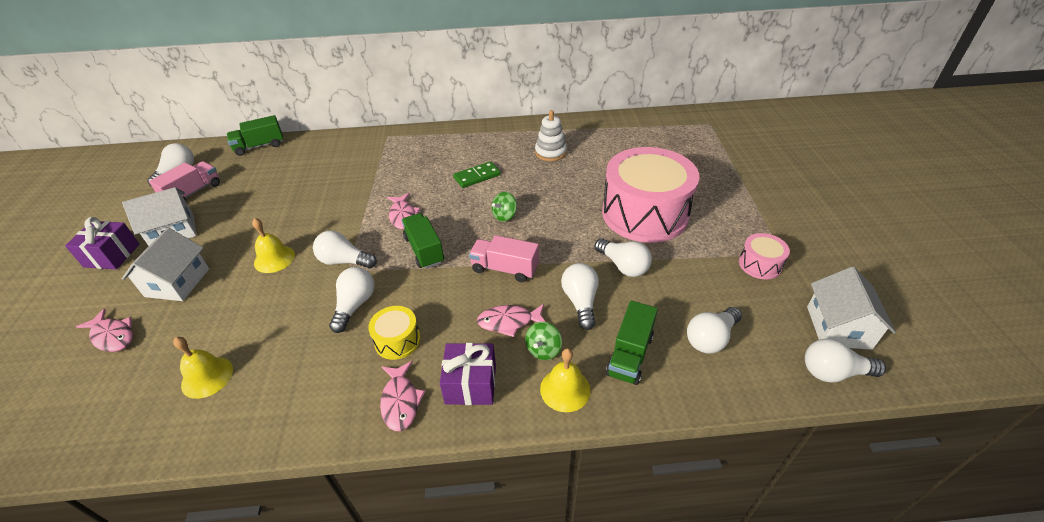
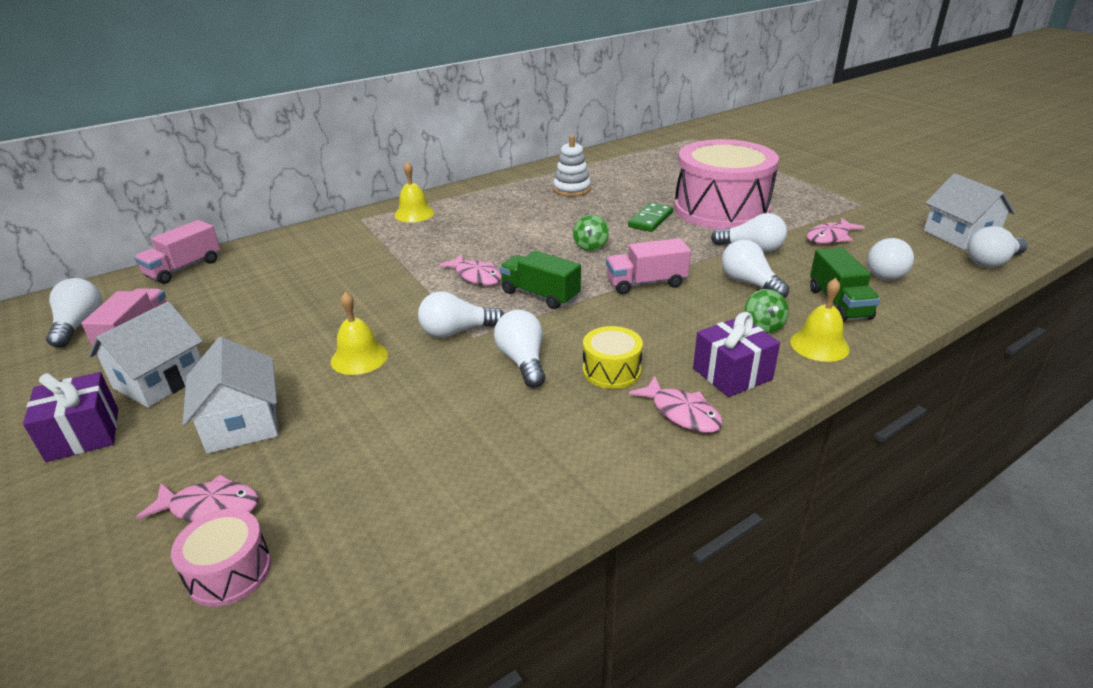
camera: 30 degrees left, 10 degrees down
yellow bell [173,337,233,399] -> yellow bell moved to [394,161,435,222]
green truck [227,115,284,156] -> pink truck [134,220,220,284]
green domino [453,161,501,188] -> green domino moved to [628,202,673,232]
pink fish [477,304,545,337] -> pink fish moved to [807,218,865,244]
pink drum [739,233,790,279] -> pink drum moved to [171,509,271,607]

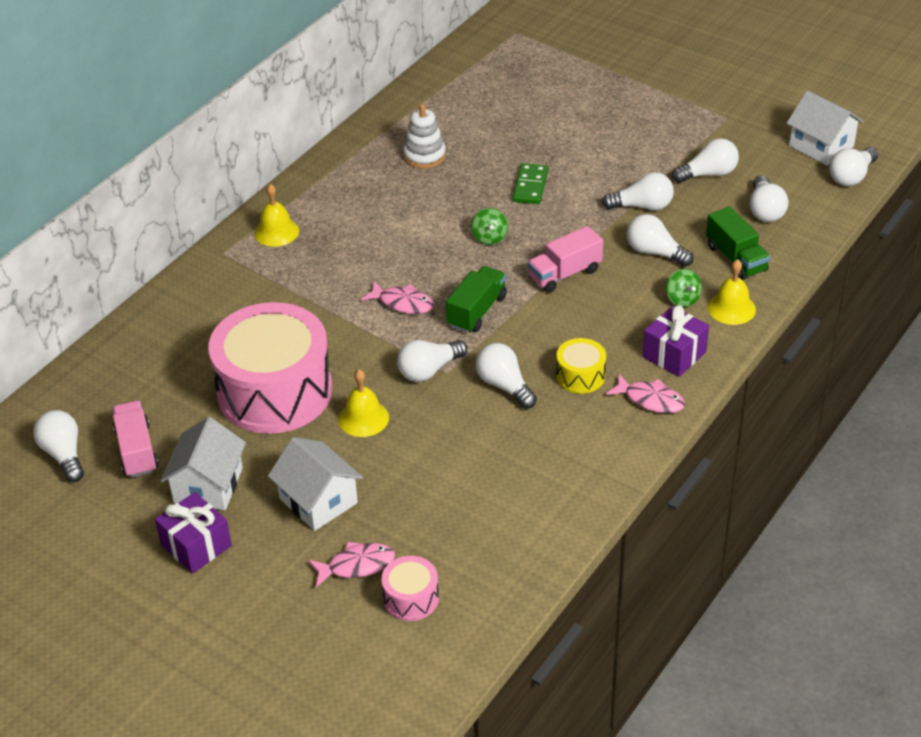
camera: 20 degrees left, 10 degrees up
pink truck [134,220,220,284] -> none
green truck [500,251,581,309] -> green truck turned 105 degrees clockwise [446,266,507,333]
pink drum [674,139,779,229] -> pink drum moved to [208,302,332,434]
pink fish [807,218,865,244] -> white light bulb [672,138,739,183]

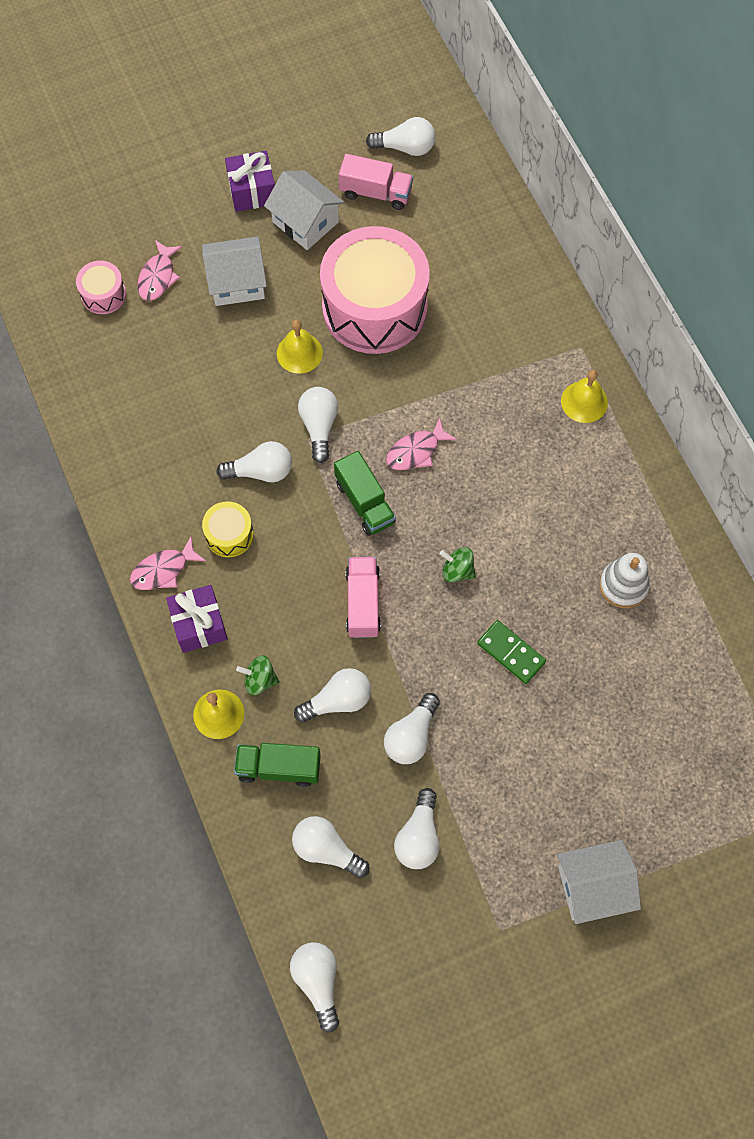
camera: 120 degrees right, 25 degrees up
white house [787,91,864,165] -> white house moved to [557,840,641,924]

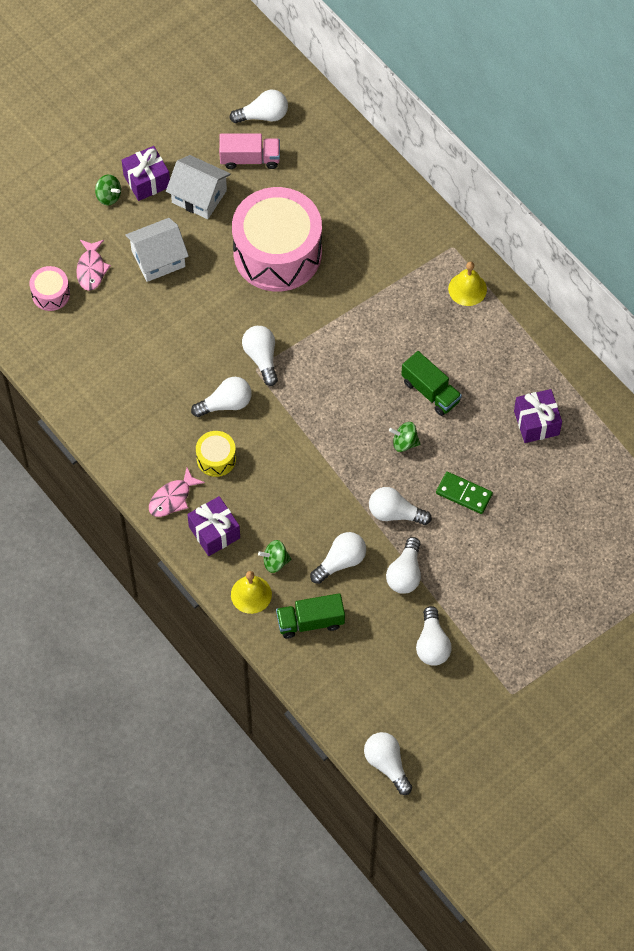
camera: 15 degrees left, 5 degrees down
yellow bell [277,319,323,374] -> none
white light bulb [292,816,370,878] -> white light bulb moved to [369,487,432,525]
green truck [334,451,396,536] -> green truck moved to [401,351,462,416]
pink truck [346,557,381,638] -> none
pink fish [386,417,457,470] -> none
white house [557,840,641,924] -> none
white stacking toy [599,553,650,608] -> purple gift [514,389,562,443]
none -> green spinning top [95,174,121,205]

